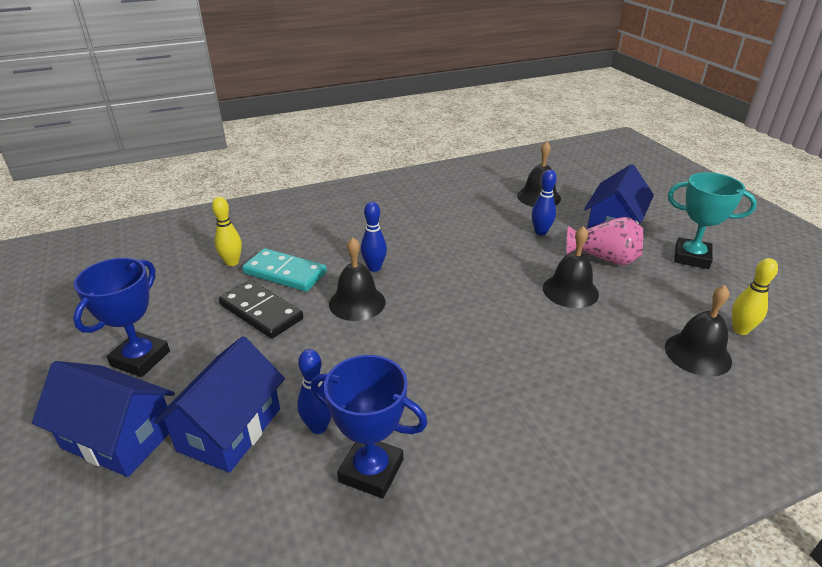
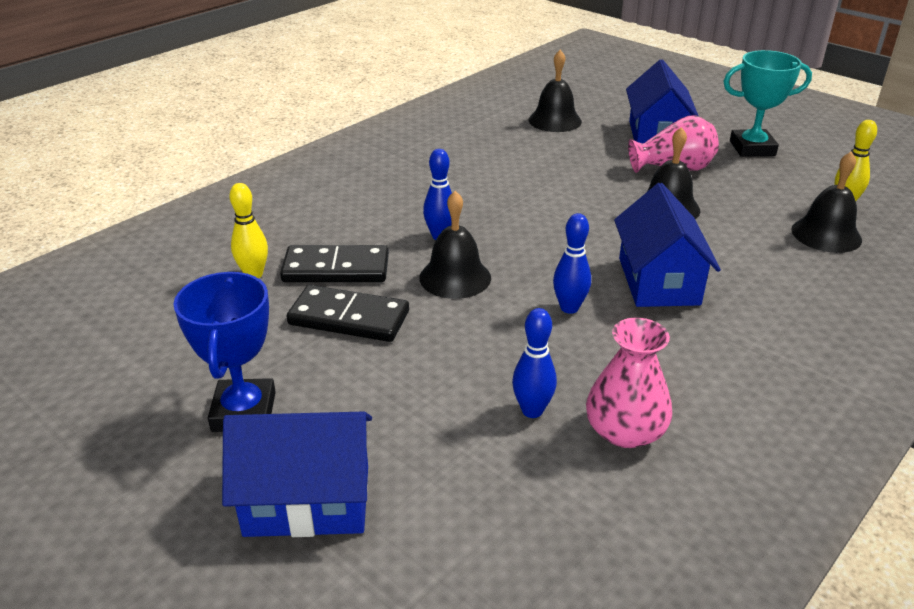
camera: 25 degrees left, 0 degrees up
blue house [153,336,285,473] -> blue house moved to [614,183,721,307]
turquoise domino [242,248,327,292] -> black domino [280,245,389,282]
blue trophy [311,355,428,498] -> pink vase [586,318,672,448]
blue bowling pin [532,170,557,236] -> blue bowling pin moved to [553,213,591,314]

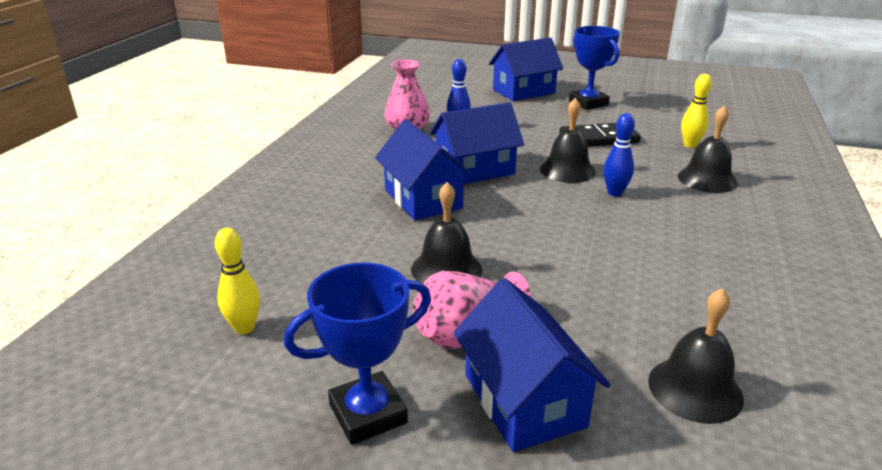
camera: 155 degrees right, 5 degrees down
black domino [280,245,389,282] -> none
blue bowling pin [553,213,591,314] -> blue house [430,102,524,184]
turquoise trophy [723,50,812,157] -> blue trophy [284,263,431,445]
black bell [791,151,862,253] -> black bell moved to [678,106,737,193]

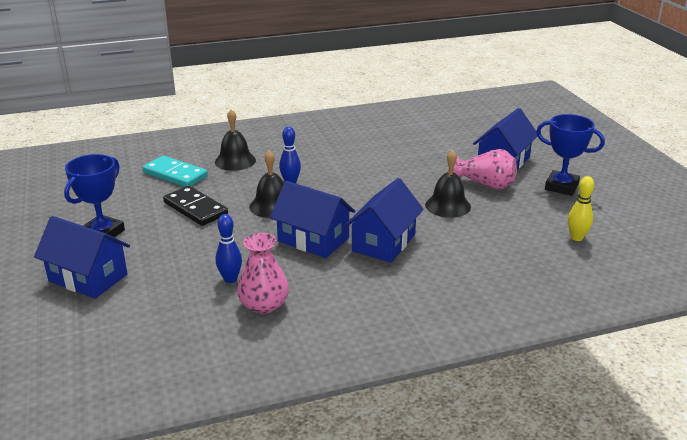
camera: 125 degrees left, 0 degrees up
black bell [648,288,744,424] -> none
yellow bowling pin [681,74,712,148] -> turquoise domino [142,156,208,187]

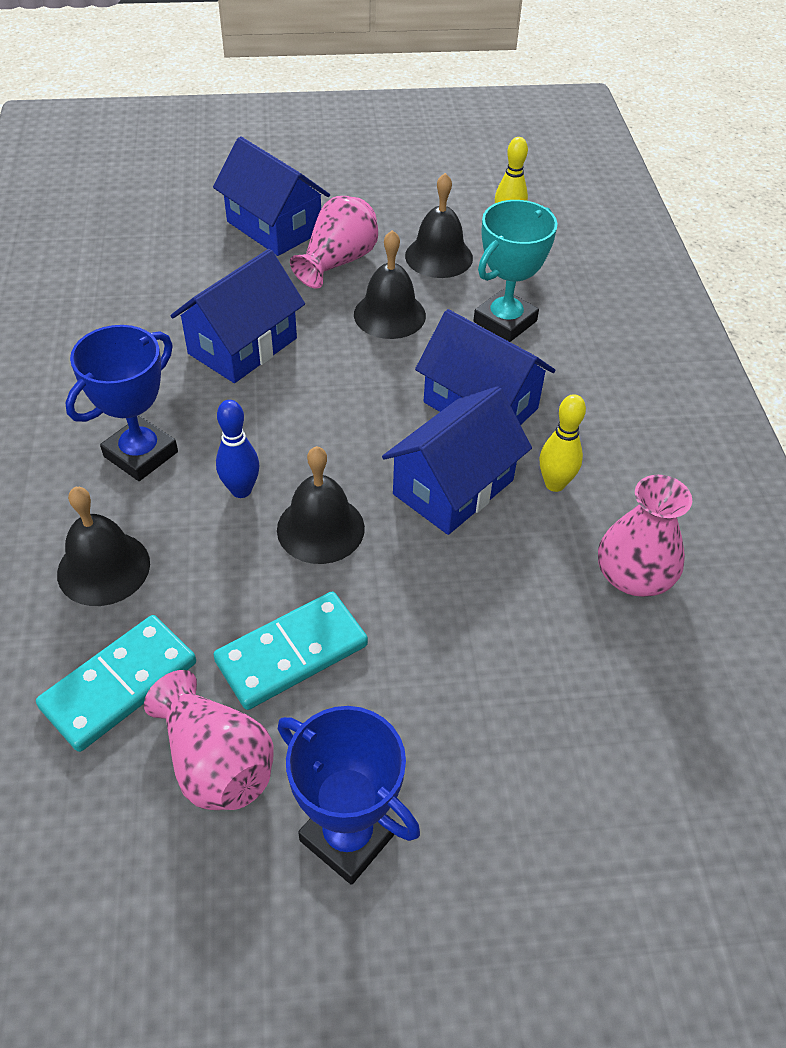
camera: 80 degrees left, 20 degrees up
blue house [34,216,130,299] -> blue house moved to [170,249,305,383]
black domino [163,186,228,226] -> turquoise domino [213,592,368,710]
blue bowling pin [216,214,242,283] -> none
blue trophy [536,114,605,196] -> blue trophy moved to [65,325,178,481]
none -> pink vase [144,670,273,810]
none -> black bell [405,173,473,278]
none -> turquoise trophy [473,200,558,342]
none -> yellow bowling pin [540,394,586,492]

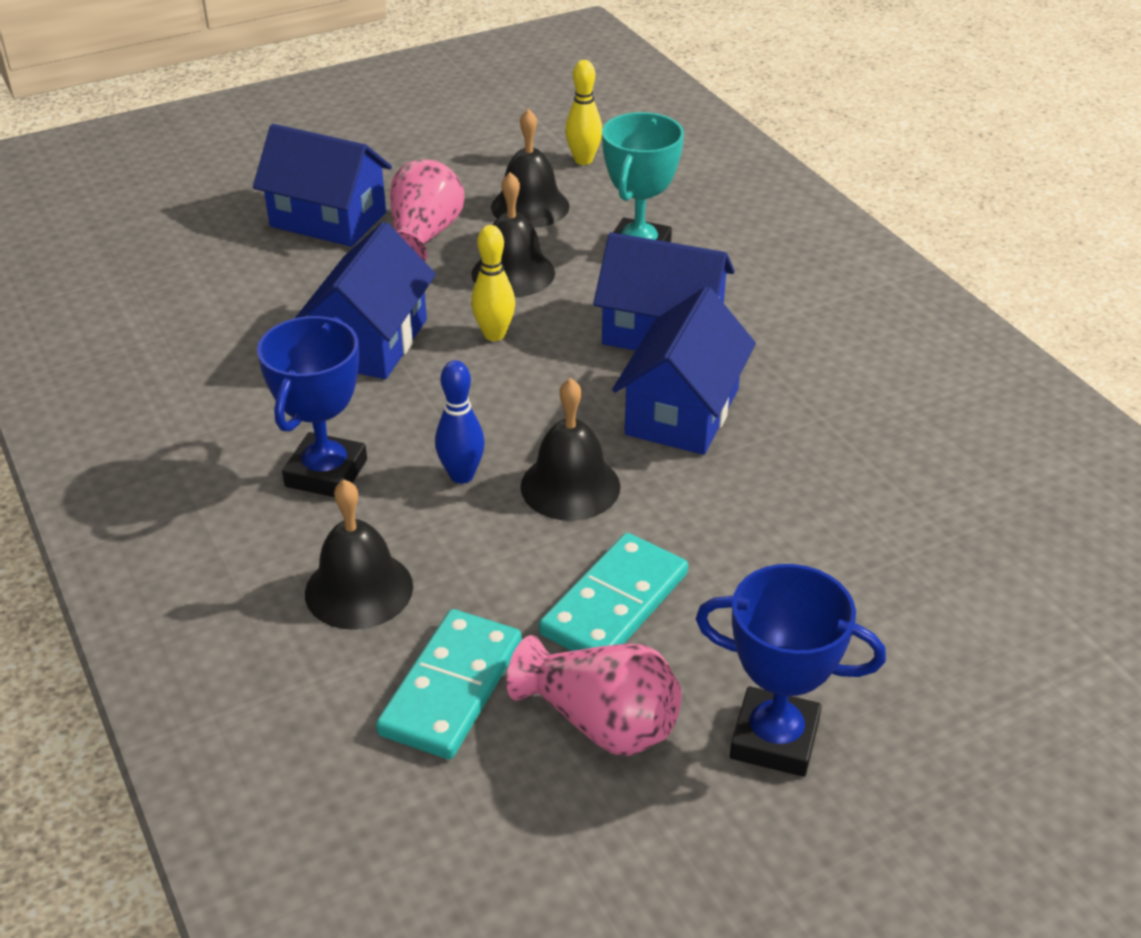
camera: 20 degrees left, 10 degrees down
yellow bowling pin [540,394,586,492] -> yellow bowling pin moved to [471,225,515,341]
pink vase [598,475,692,597] -> none

